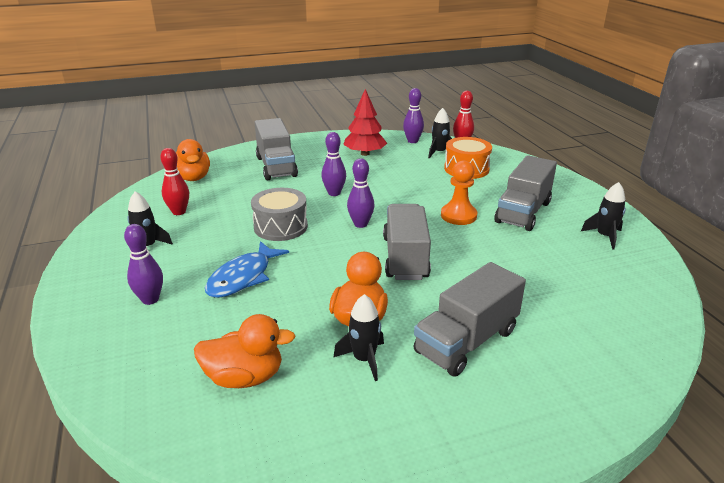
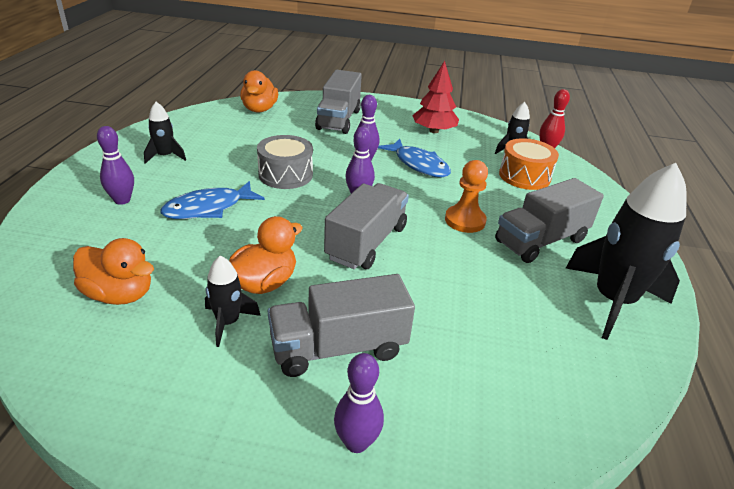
camera: 25 degrees right, 5 degrees up
red bowling pin [160,148,189,215] -> none
purple bowling pin [403,88,424,143] -> purple bowling pin moved to [334,353,384,453]
black rocket [581,182,626,249] -> black rocket [566,163,687,340], size x2.04
none -> blue fish [378,139,451,177]

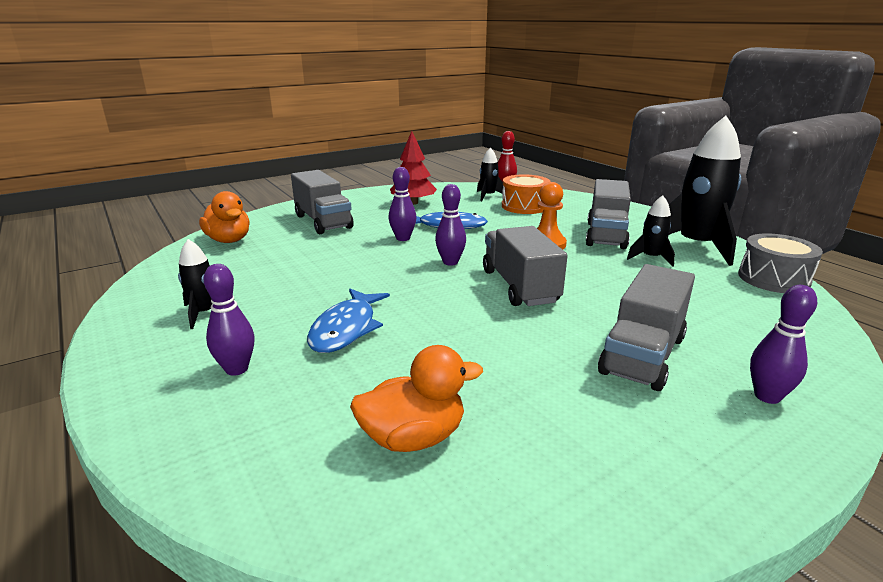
camera: 40 degrees left, 10 degrees down
black rocket [205,256,261,347] -> black rocket moved to [627,195,675,267]
orange duck [229,216,303,294] -> none
grey drum [257,135,313,189] -> grey drum moved to [738,233,823,293]

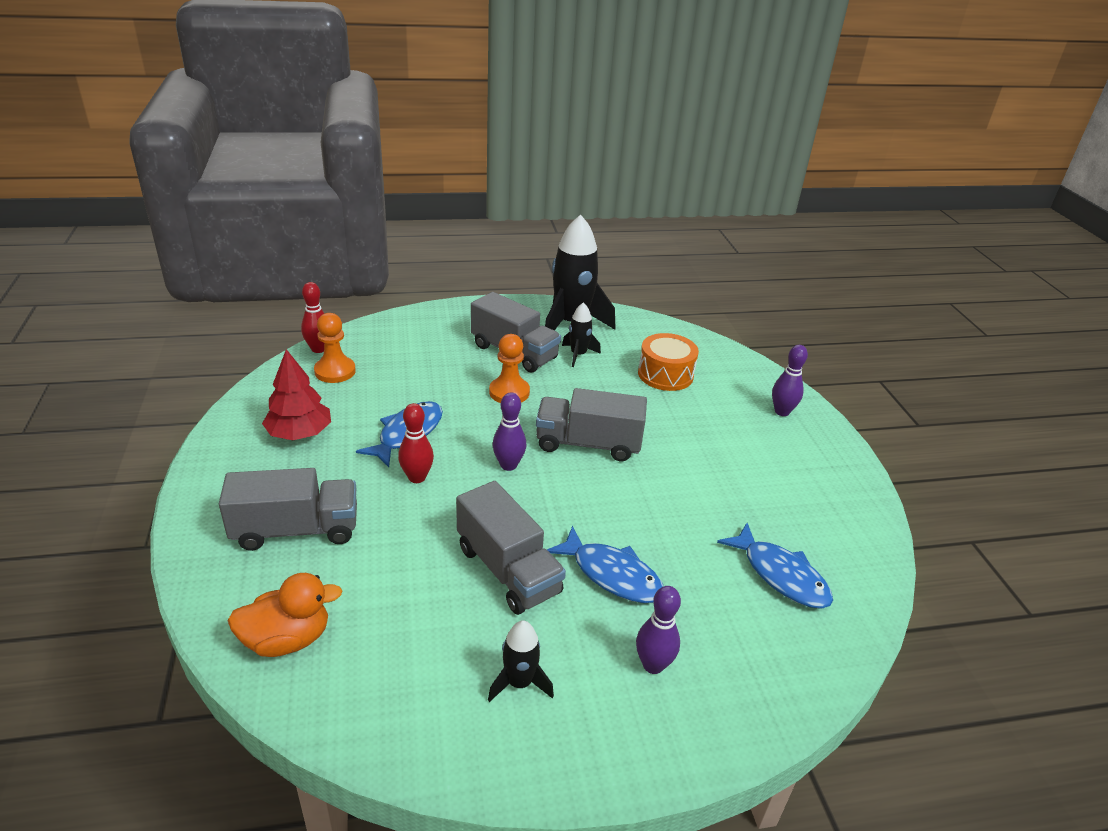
camera: 70 degrees left, 10 degrees up
orange duck [350,345,483,452] -> blue fish [717,523,833,609]
purple bowling pin [389,167,416,241] -> red bowling pin [398,403,434,483]
black rocket [477,147,503,201] -> orange pawn [314,313,356,383]
orange drum [502,174,551,214] -> orange drum moved to [638,333,699,391]
grey truck [598,264,695,391] -> grey truck moved to [456,481,566,615]
grey drum [738,233,823,293] -> none

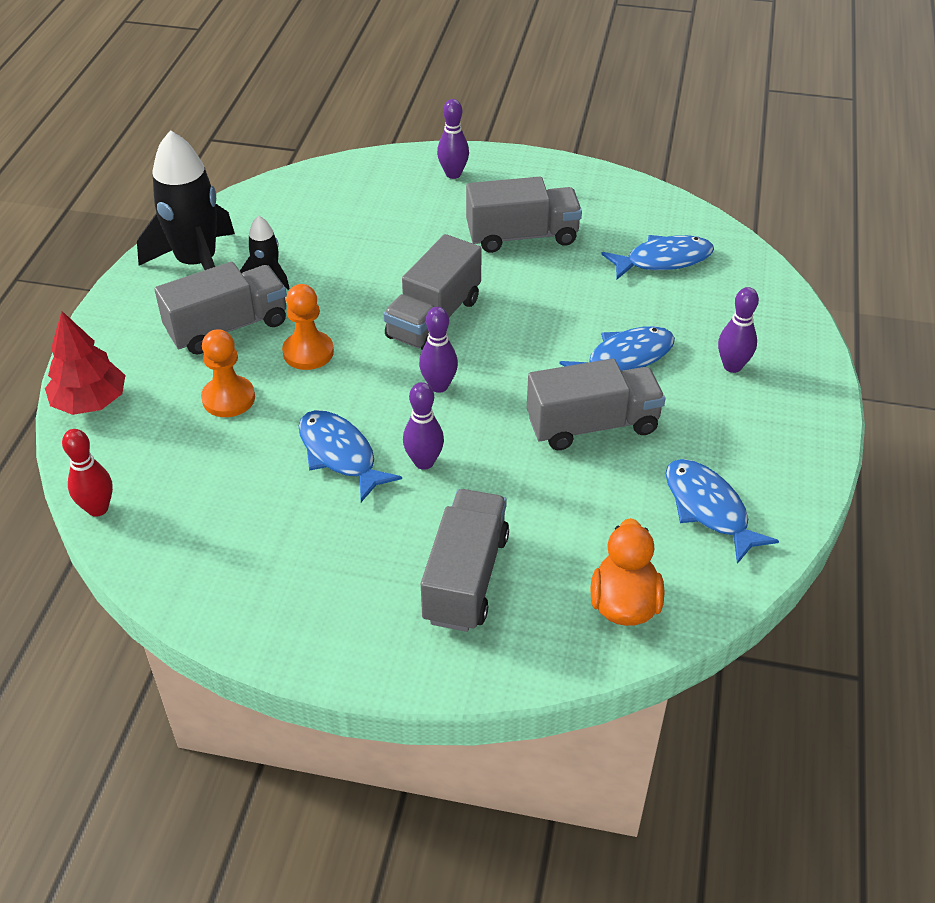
camera: 65 degrees left, 10 degrees up
red tree [262,349,331,440] -> red tree moved to [45,311,125,415]
orange pawn [314,313,356,383] -> orange pawn moved to [201,329,255,417]
red bowling pin [398,403,434,483] -> purple bowling pin [403,382,444,470]
black rocket [488,620,554,702] -> none
orange drum [638,333,699,391] -> none
none -> grey truck [466,177,582,253]
none -> blue fish [666,459,779,564]

